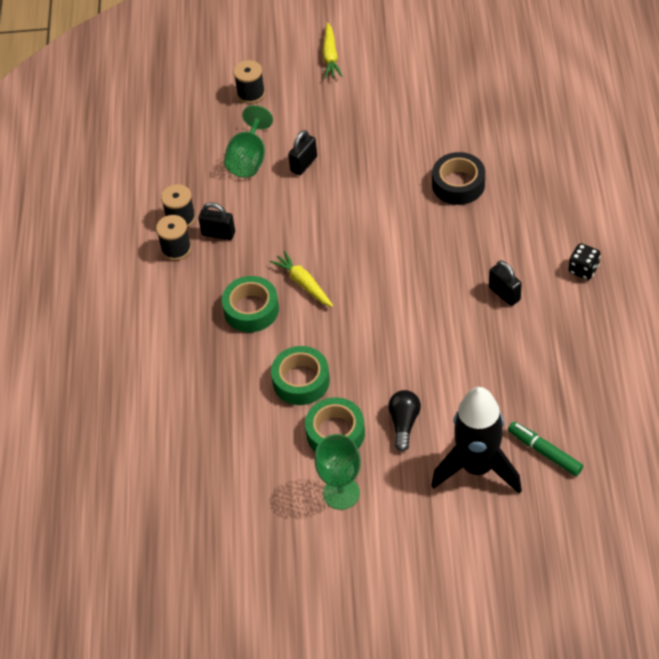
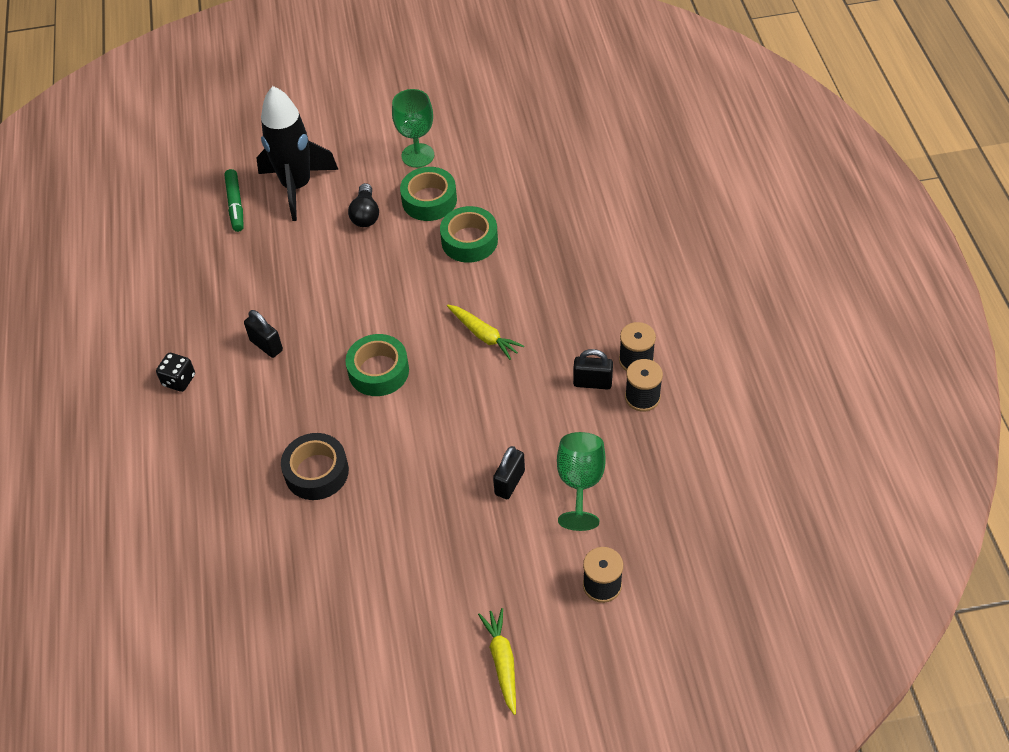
camera: 170 degrees right, 0 degrees up
green tape [222,276,279,332] -> green tape moved to [345,334,409,396]
green marker [508,422,583,476] -> green marker turned 45 degrees clockwise [224,169,244,232]

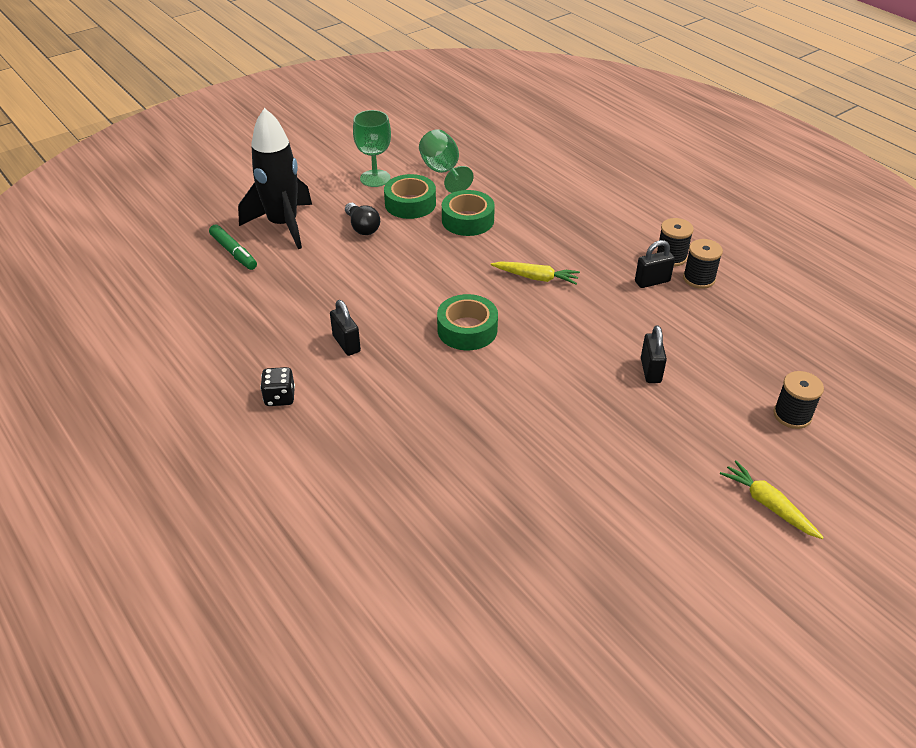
camera: 30 degrees left, 10 degrees down
black padlock [244,310,283,358] -> black padlock turned 45 degrees clockwise [330,300,361,356]
black tape [281,433,349,500] -> none
green goblet [557,432,606,531] -> green goblet moved to [419,129,474,193]

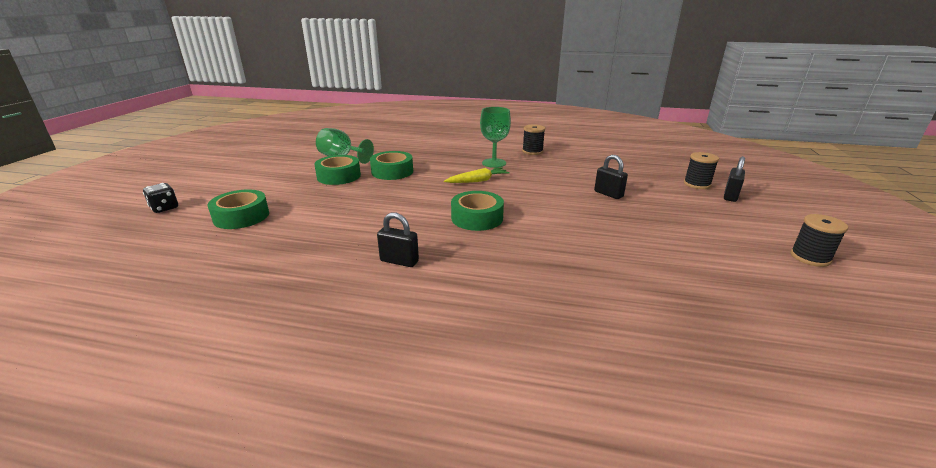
camera: 40 degrees left, 15 degrees down
green marker [209,224,257,270] -> none
black rocket [238,108,312,249] -> green tape [208,189,269,229]
black dice [260,367,295,406] -> black dice moved to [143,183,178,213]
black light bulb [345,203,380,235] -> none
green goblet [353,110,391,187] -> green goblet moved to [480,107,511,168]
black padlock [635,240,675,288] -> black padlock moved to [724,156,745,202]
black spool [683,239,723,289] -> black spool moved to [790,214,848,267]
yellow carrot [720,460,824,539] -> none

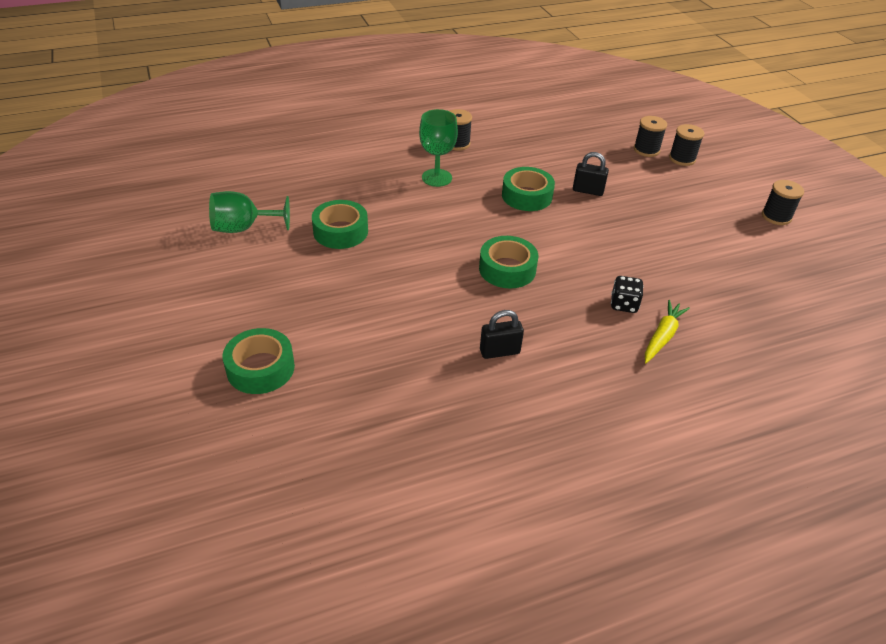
camera: 35 degrees left, 15 degrees up
black dice [143,183,178,213] -> black dice moved to [611,276,644,313]
green tape [314,155,361,185] -> green tape moved to [502,167,555,211]
yellow carrot [444,167,510,183] -> yellow carrot moved to [645,300,690,363]
black padlock [724,156,745,202] -> black spool [669,124,704,166]

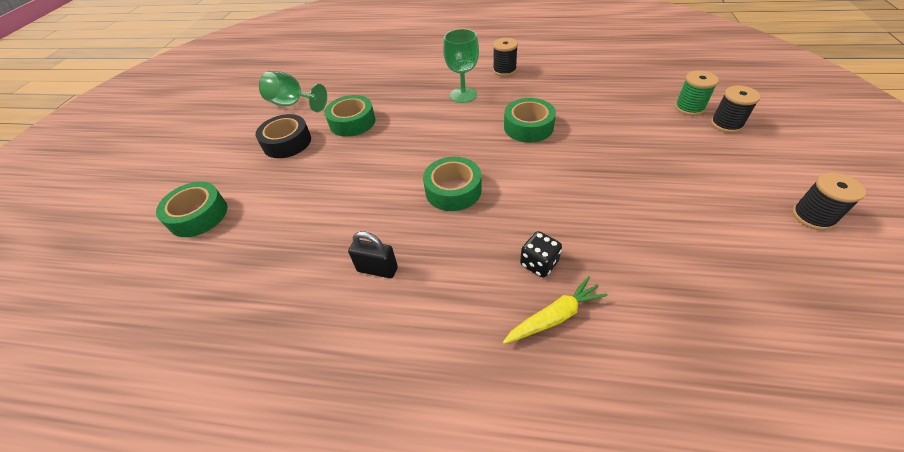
camera: 35 degrees right, 5 degrees up
black padlock [573,152,609,196] -> none
black spool [634,116,667,157] -> green spool [675,71,719,116]
none -> black tape [255,114,311,158]

